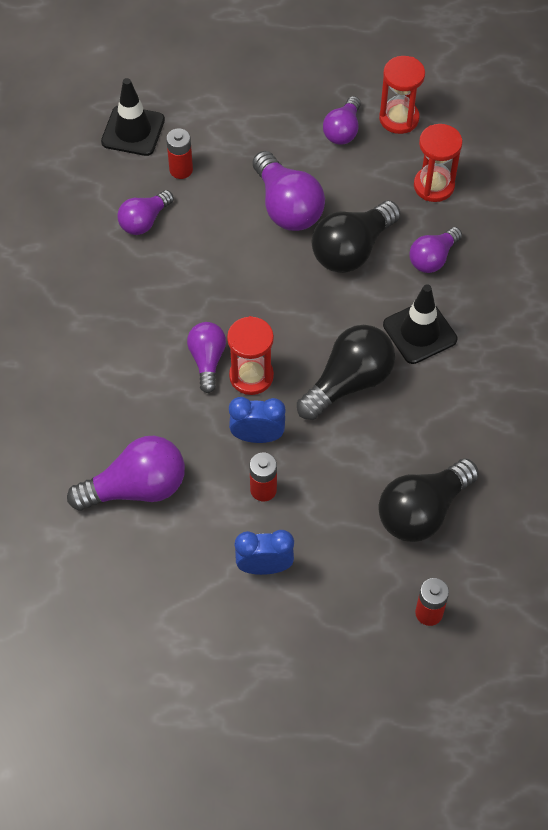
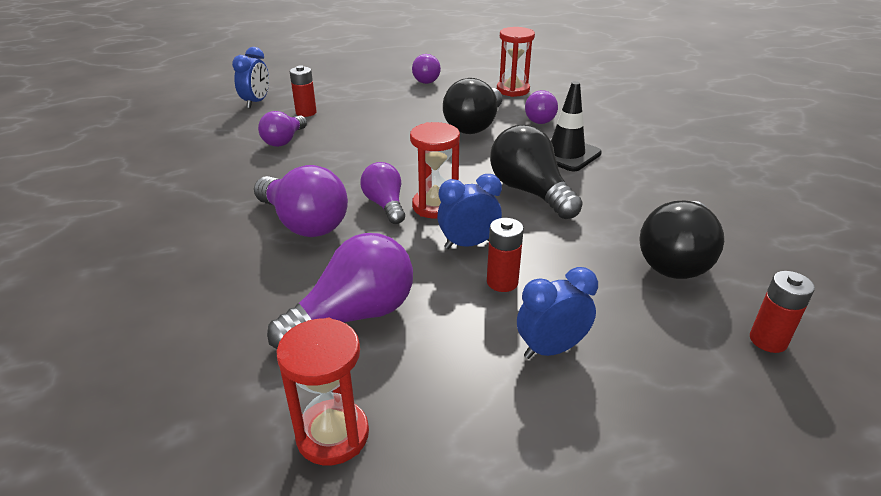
camera: 20 degrees left, 25 degrees down
black traffic cone [101,78,165,156] -> blue clock [232,47,269,108]
purple light bulb [252,151,325,231] -> purple light bulb moved to [254,165,348,237]
black light bulb [297,325,395,420] -> black light bulb turned 60 degrees counterclockwise [490,125,583,219]
red hourglass [379,56,425,134] -> red hourglass moved to [277,318,369,465]

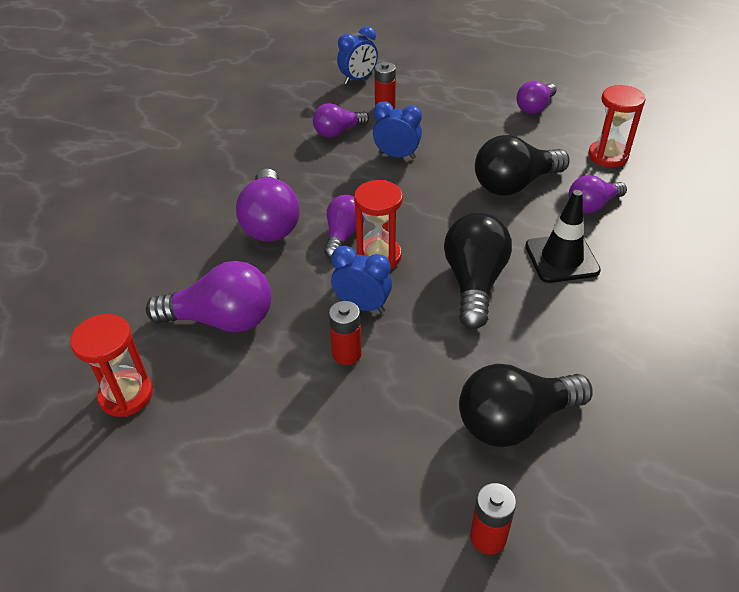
camera: 40 degrees right, 10 degrees up
blue clock [517,267,598,359] -> blue clock moved to [373,101,422,159]

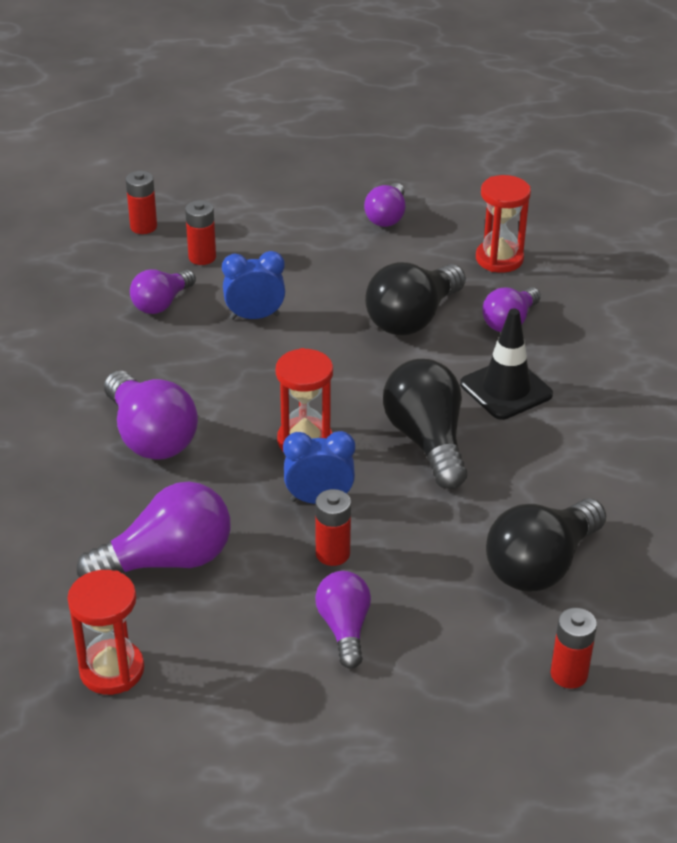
camera: 25 degrees left, 5 degrees down
purple light bulb [324,195,365,259] -> purple light bulb moved to [315,571,371,669]
blue clock [337,26,378,84] -> red battery [126,171,157,234]

